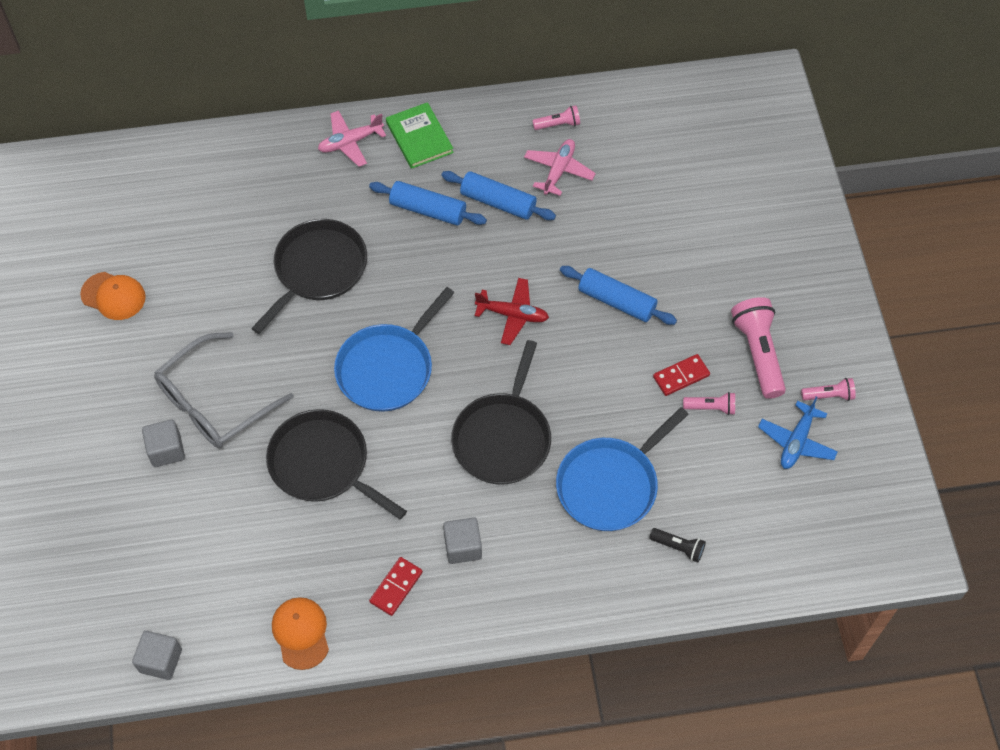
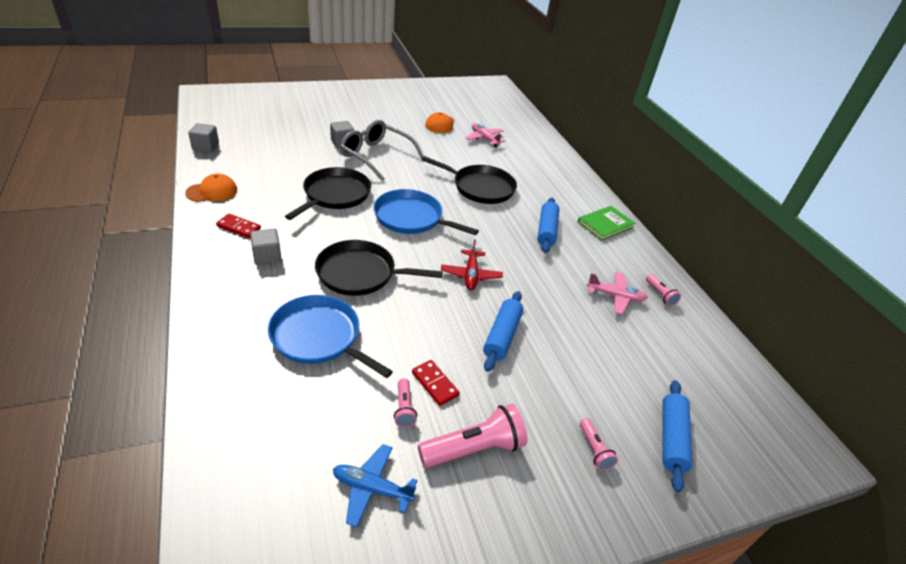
camera: 75 degrees right, 20 degrees down
pink plane [318,110,386,167] -> pink plane moved to [465,123,505,147]
blue rolling pin [441,171,556,220] -> blue rolling pin moved to [662,380,692,492]
black flashlight [649,528,706,563] -> none
pink flashlight [801,378,856,401] -> pink flashlight moved to [580,418,618,470]

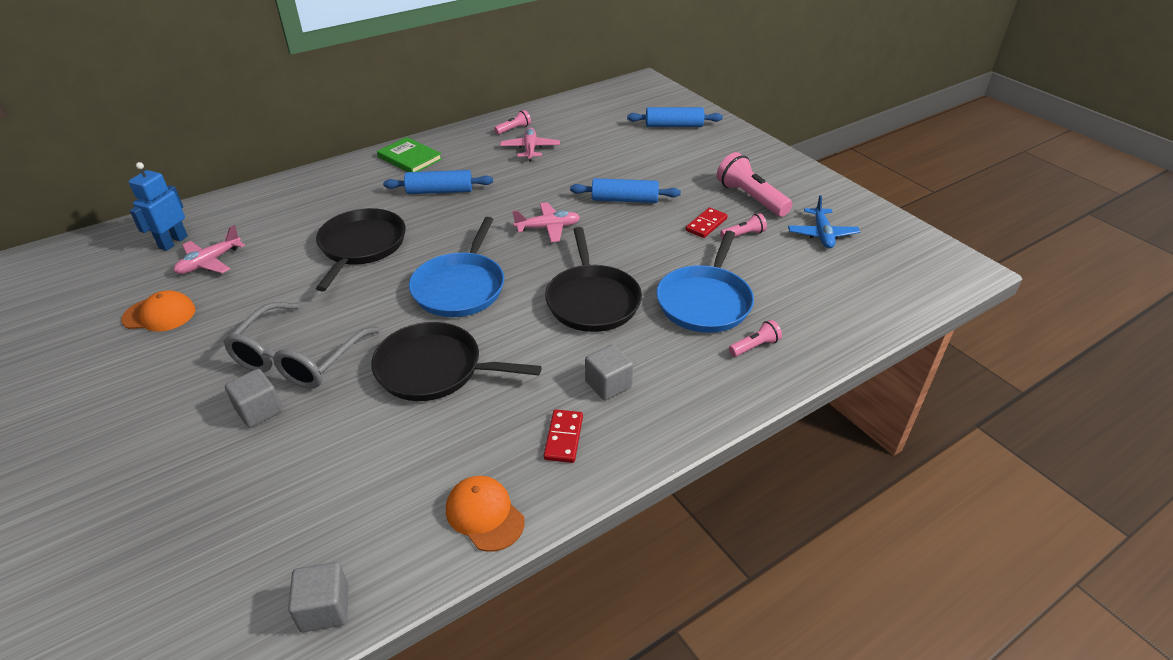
camera: 100 degrees left, 0 degrees up
red plane [441,240,503,290] -> pink plane [512,202,580,242]
pink flashlight [580,418,618,470] -> pink flashlight moved to [729,320,782,357]
none -> blue robot [129,162,188,251]

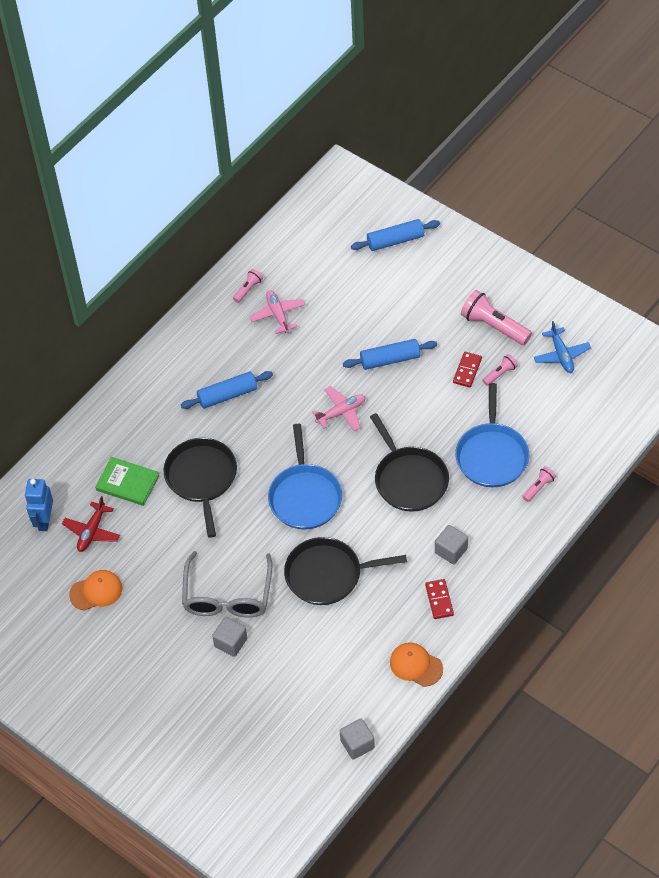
camera: 15 degrees left, 15 degrees up
pink plane [174,225,245,274] -> red plane [62,496,120,552]
green book [377,137,442,172] -> green book moved to [95,457,159,506]

